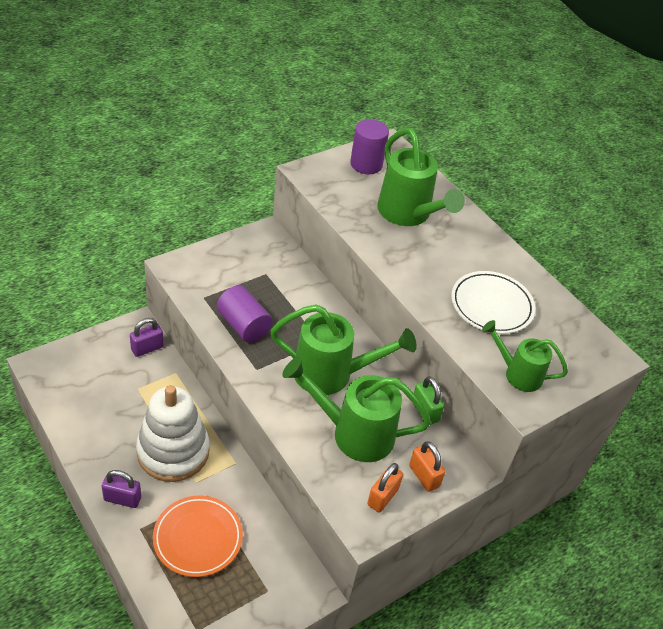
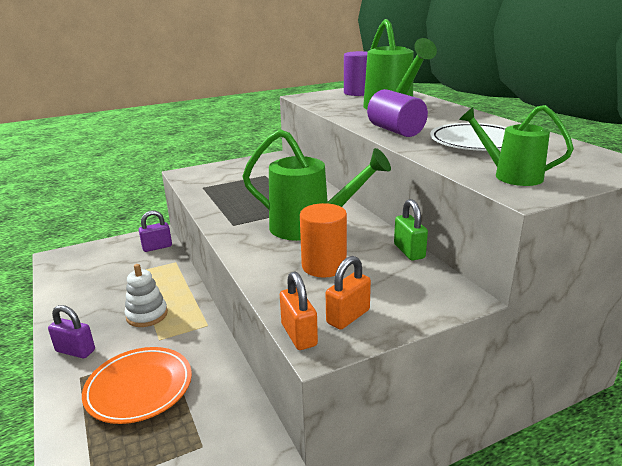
camera: 15 degrees right, 20 degrees down
white stacking toy [136,385,210,482] -> white stacking toy [125,264,168,327], size x0.54
purple cylinder [217,285,273,343] -> purple cylinder moved to [367,89,428,137]
green watering can [282,357,431,462] -> orange cylinder [300,203,347,278]
orange padlock [409,441,445,492] -> orange padlock moved to [280,271,318,350]

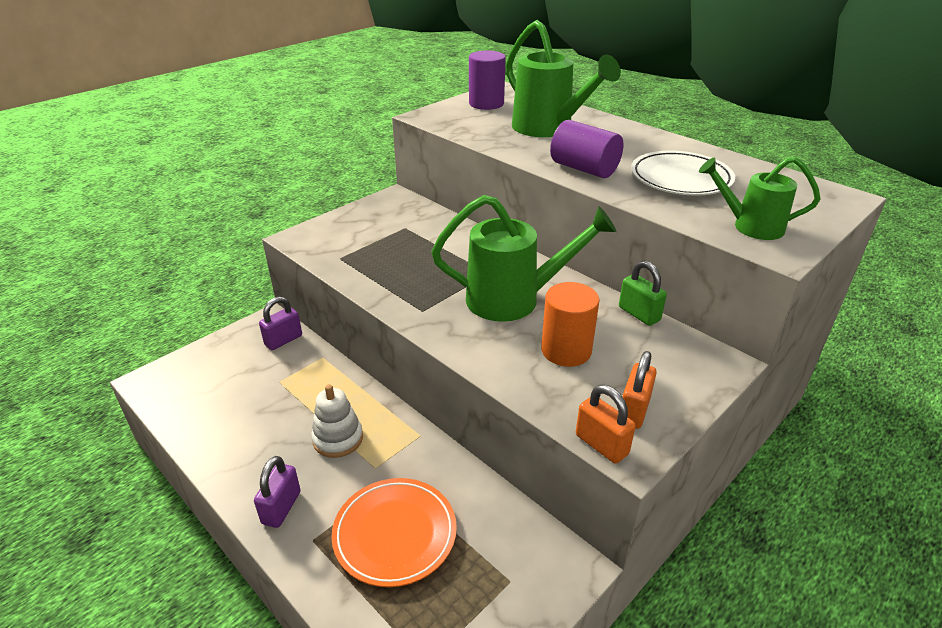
camera: 20 degrees left, 10 degrees up
purple padlock [48,305,95,358] -> purple padlock turned 75 degrees counterclockwise [254,456,301,528]

